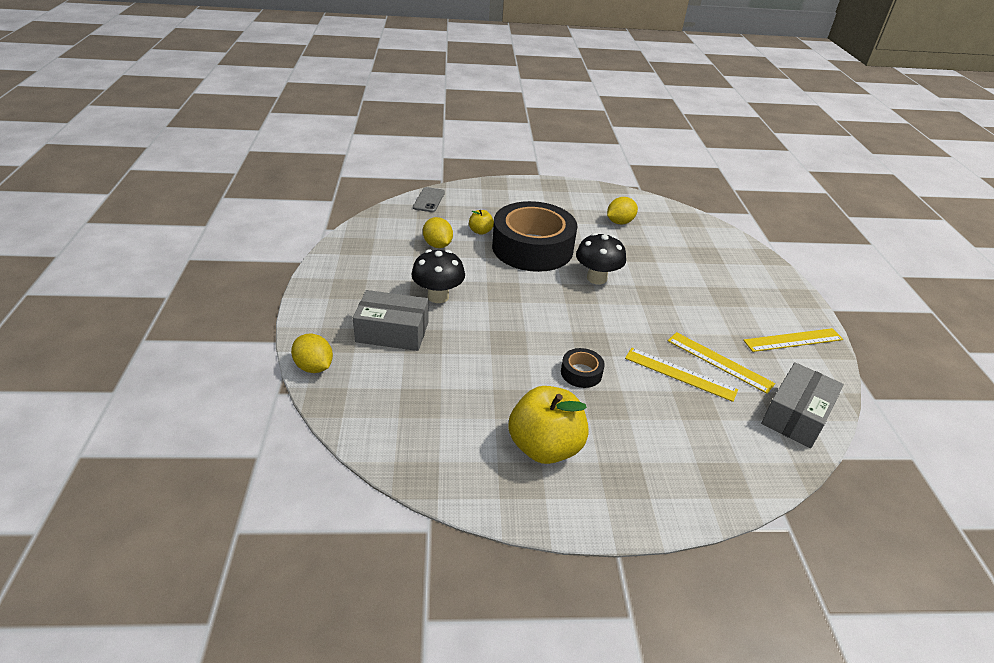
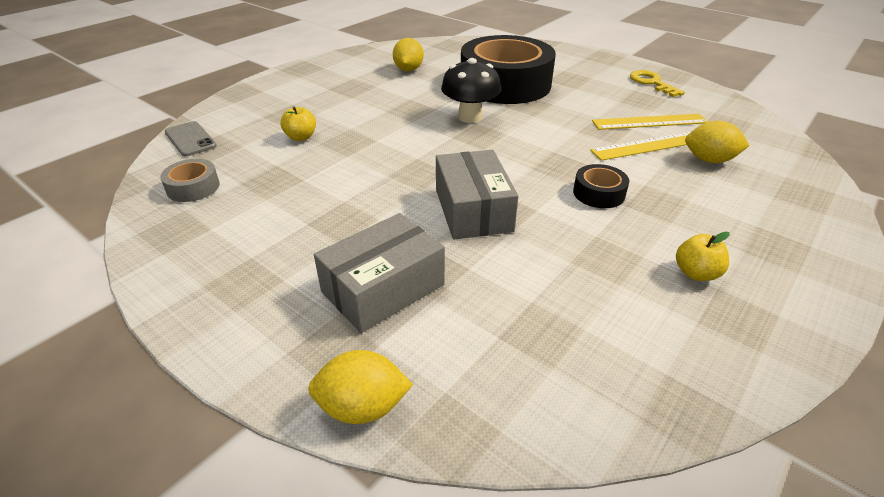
camera: 45 degrees left, 0 degrees up
black mushroom [411,249,465,303] -> none
yellow lemon [423,217,453,248] -> yellow lemon moved to [685,121,750,163]
black tape [492,201,577,272] -> black tape moved to [461,35,556,104]
yellow apple [508,386,589,464] -> yellow apple [676,232,730,281], size x0.47
yellow ruler [743,328,843,352] -> yellow key [630,70,685,97]
grey box [761,362,844,448] -> grey box moved to [436,150,518,240]
none -> grey tape [160,159,220,202]

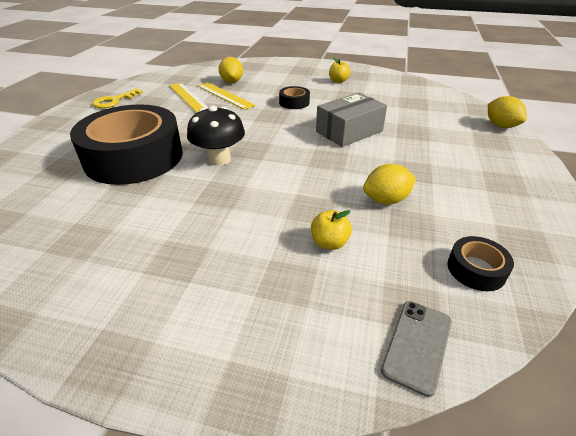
camera: 115 degrees left, 0 degrees up
grey tape [160,159,220,202] -> black tape [447,236,514,291]
grey box [314,213,445,333] -> none
yellow lemon [393,38,424,71] -> yellow lemon moved to [363,164,416,204]

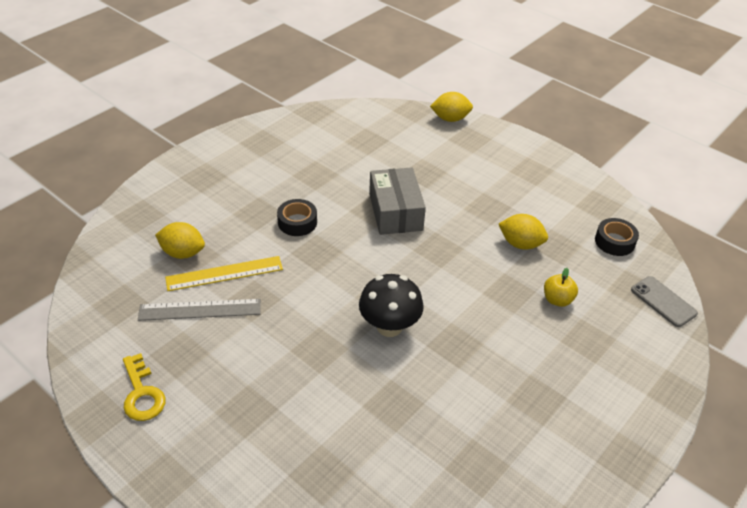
camera: 65 degrees left, 5 degrees up
black tape [70,104,183,185] -> none
yellow ruler [169,83,209,113] -> grey ruler [138,299,261,321]
yellow apple [329,57,350,83] -> none
yellow lemon [363,164,416,204] -> yellow lemon turned 75 degrees counterclockwise [499,214,548,249]

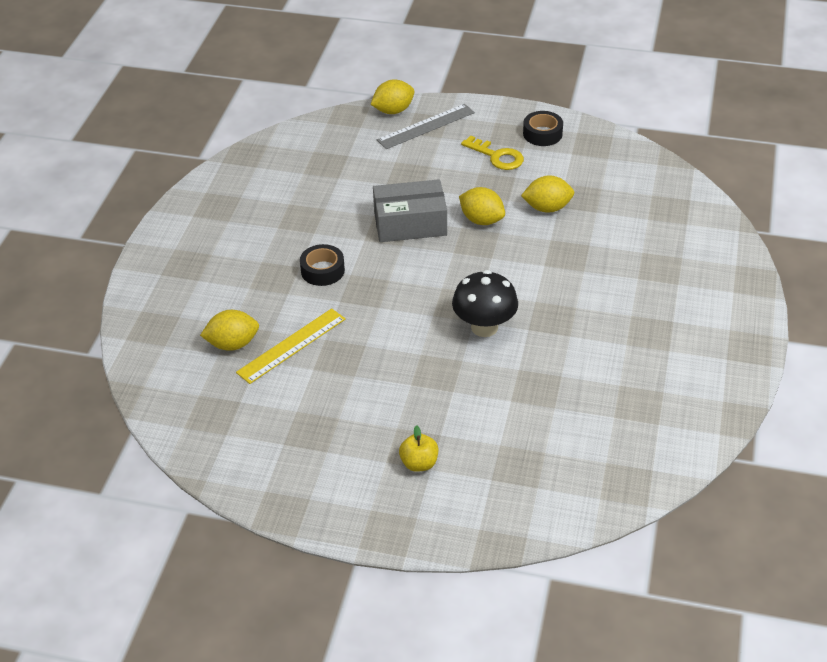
camera: 25 degrees left, 0 degrees up
yellow key [123,353,166,421] -> yellow key moved to [461,136,524,170]
grey ruler [138,299,261,321] -> grey ruler moved to [377,104,475,149]
grey box [369,167,426,235] -> grey box turned 60 degrees counterclockwise [373,179,447,242]
yellow apple [544,268,578,307] -> yellow apple moved to [399,425,438,472]
black tape [595,218,639,256] -> black tape moved to [523,111,563,146]
grey phone [631,276,698,327] -> none
none -> yellow lemon [459,187,505,225]

